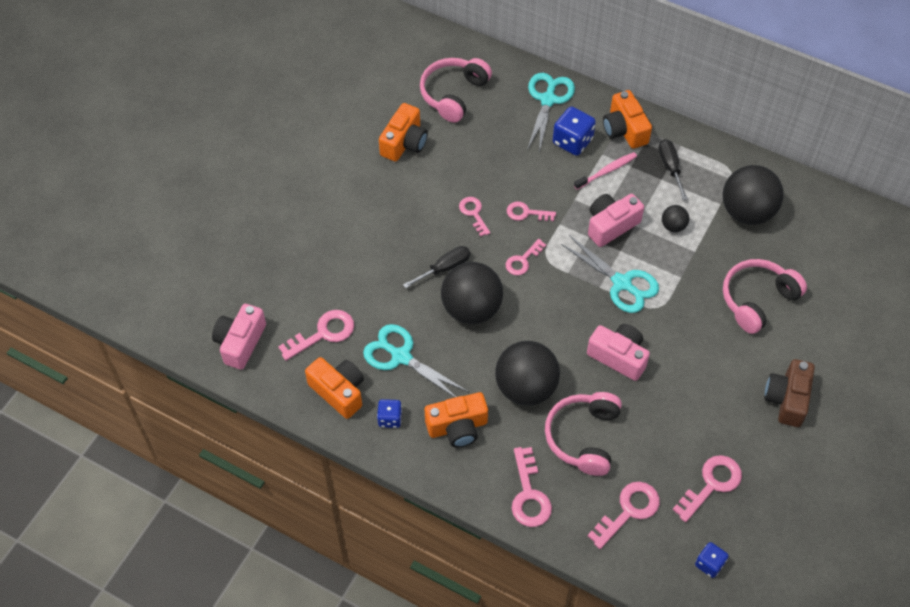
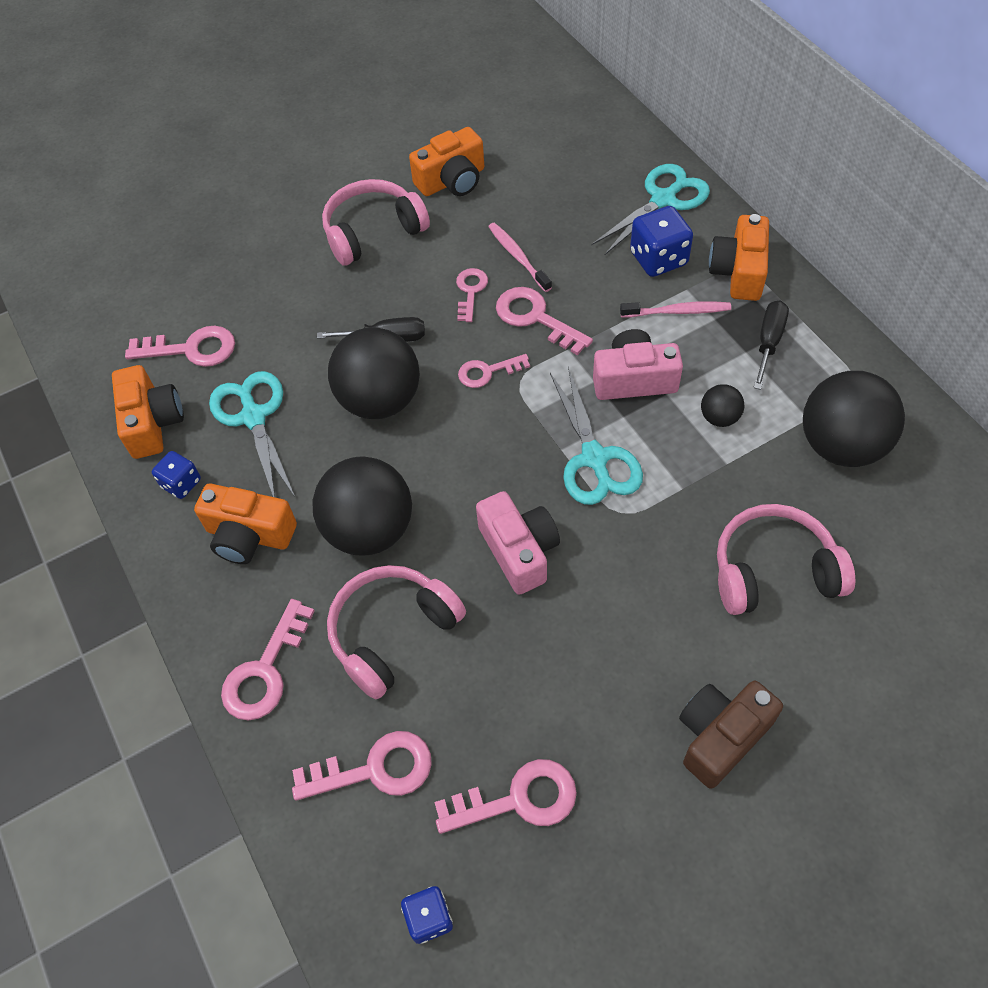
camera: 35 degrees right, 0 degrees up
pink camera [212,304,266,370] -> none
pink headphones [420,58,492,123] -> pink headphones moved to [322,179,430,266]
pink key [507,201,556,221] -> pink key [496,287,593,355], size x1.54
none -> pink toothbrush [488,223,552,292]

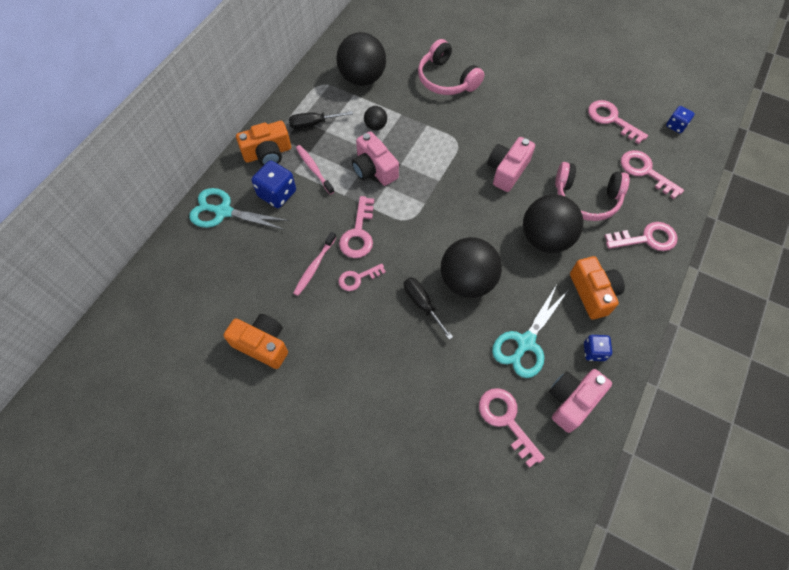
camera: 125 degrees left, 5 degrees up
orange camera [112,365,184,459] -> pink camera [549,369,612,433]
pink headphones [322,179,430,266] -> none
pink key [458,354,530,388] -> none
turquoise scissors [550,367,643,505] -> none
brown camera [679,680,783,789] -> none

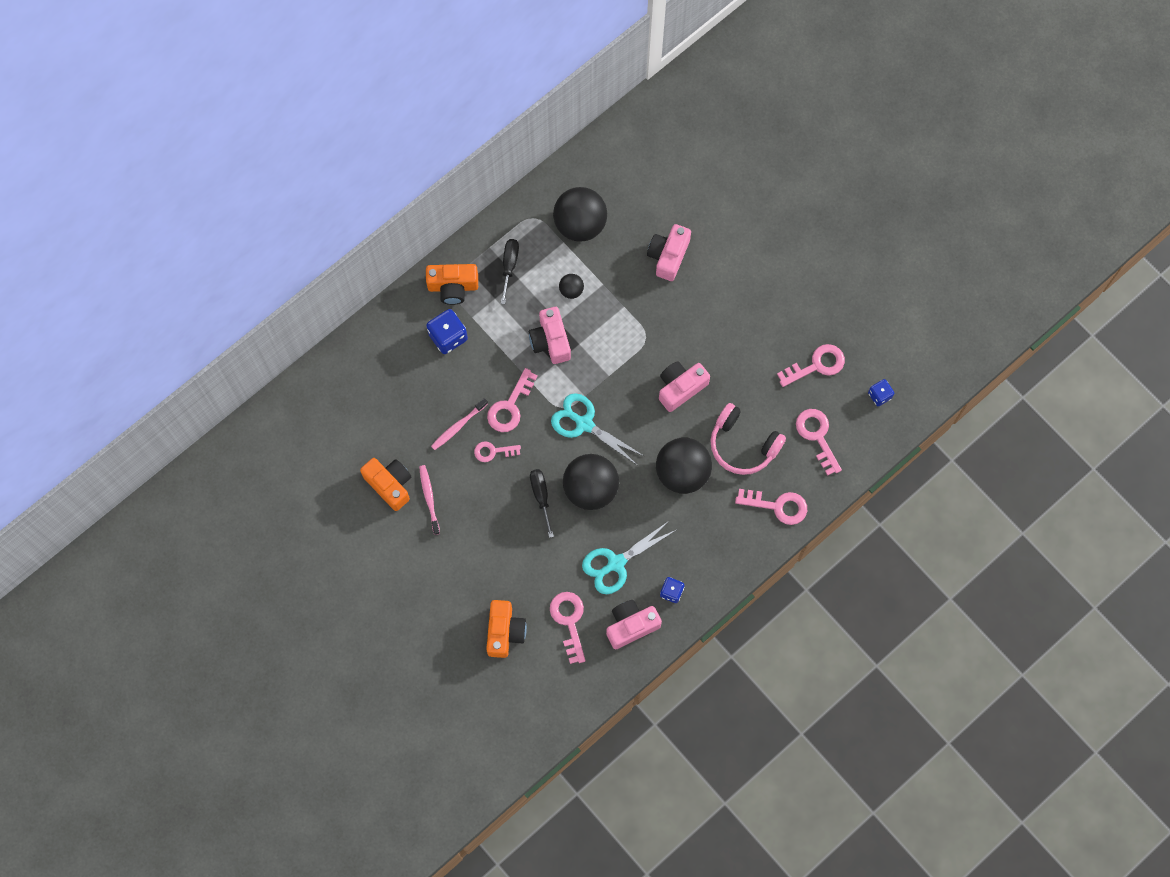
camera: 20 degrees right, 10 degrees up
turquoise scissors [189,188,290,230] -> turquoise scissors moved to [551,393,644,465]
black screwdriver [289,111,353,129] -> black screwdriver turned 90 degrees clockwise [501,239,519,304]
pink toothbrush [296,145,334,195] -> pink toothbrush moved to [419,465,440,535]
pink headphones [418,39,484,95] -> pink camera [647,224,691,281]
orange camera [570,256,625,320] -> orange camera moved to [486,600,527,658]
pink key [588,100,648,144] -> pink key turned 90 degrees clockwise [777,344,845,387]

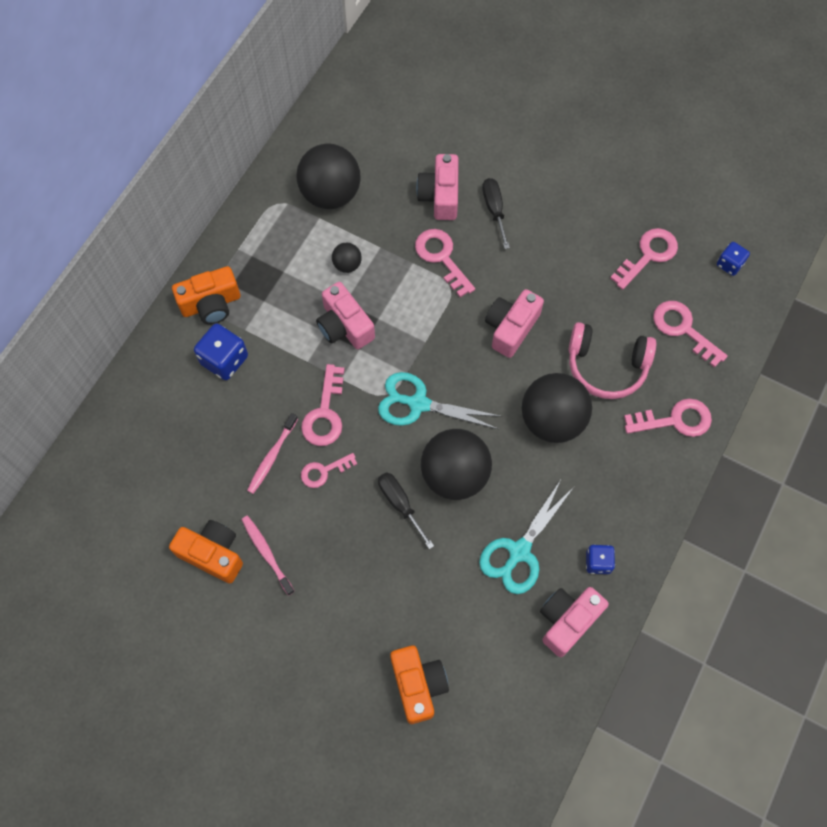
camera: 20 degrees left, 5 degrees down
black screwdriver [501,239,519,304] -> black screwdriver moved to [482,178,510,249]
pink key [550,592,586,664] -> pink key moved to [415,229,475,298]

